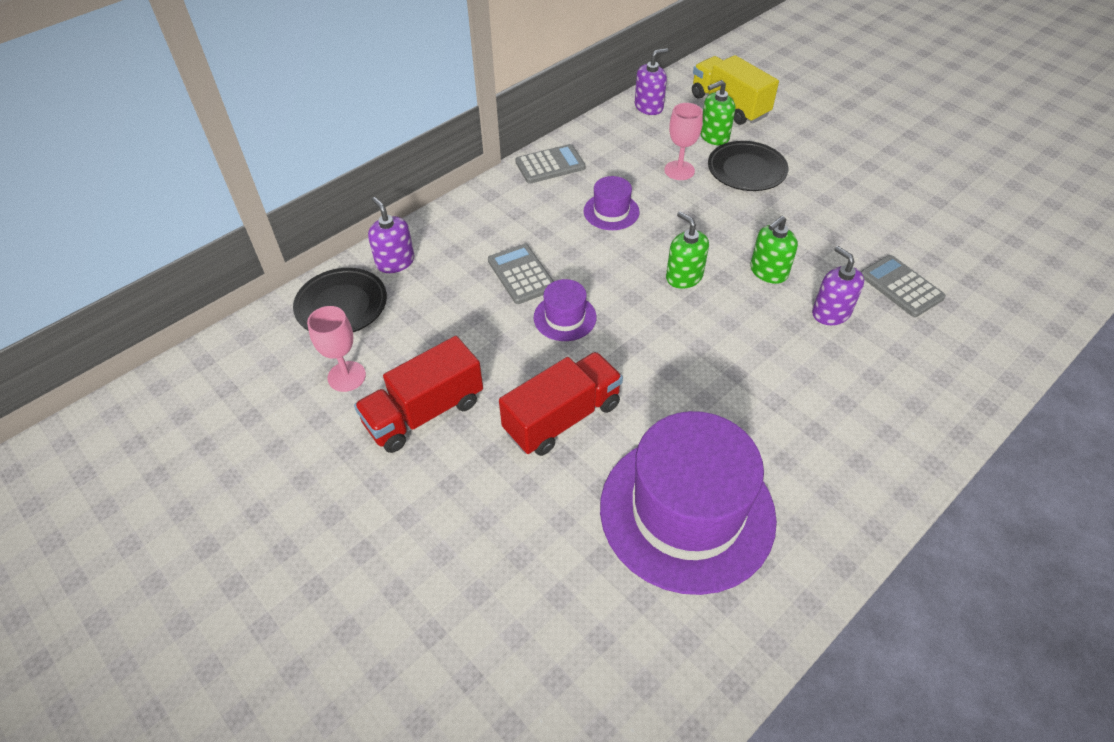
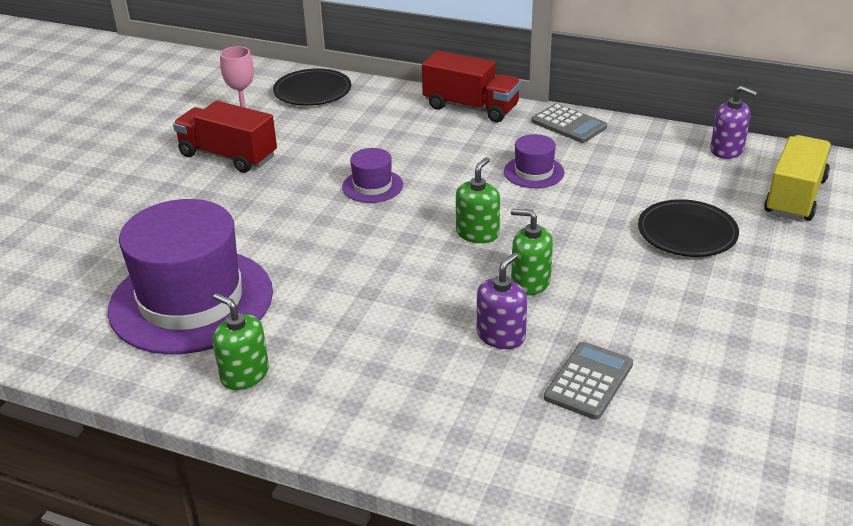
camera: 65 degrees right, 15 degrees down
purple soap dispenser [368,197,414,273] -> none
grey calculator [488,244,554,304] -> none
red truck [499,352,623,456] -> red truck moved to [422,50,521,122]
pink goblet [664,103,703,180] -> none
green soap dispenser [700,80,735,145] -> green soap dispenser moved to [213,293,269,390]

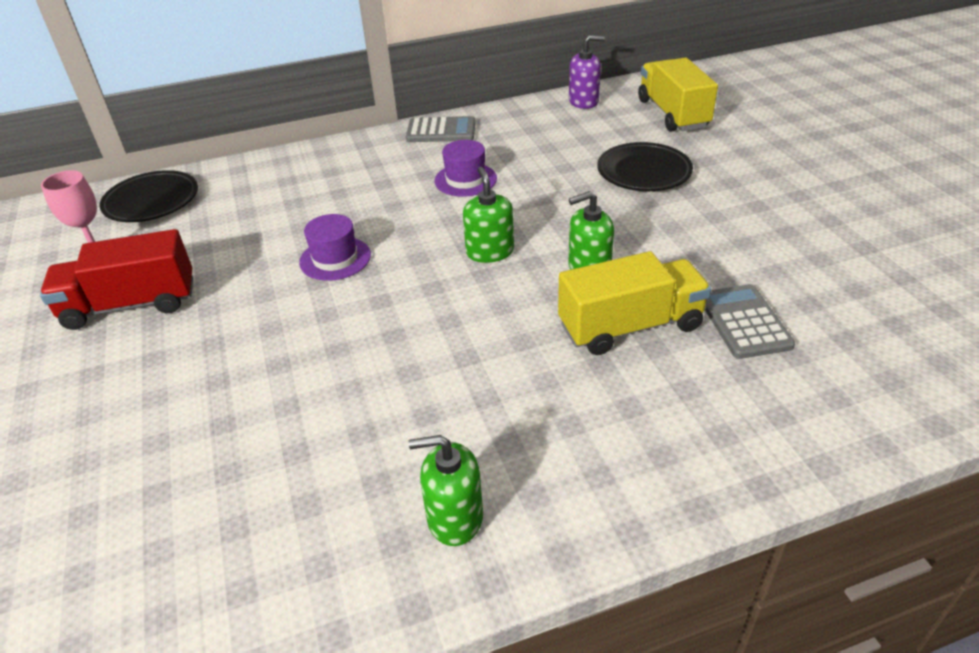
camera: 40 degrees left, 5 degrees up
purple hat [107,199,273,354] -> none
red truck [422,50,521,122] -> none
purple soap dispenser [477,253,527,349] -> yellow truck [558,251,711,355]

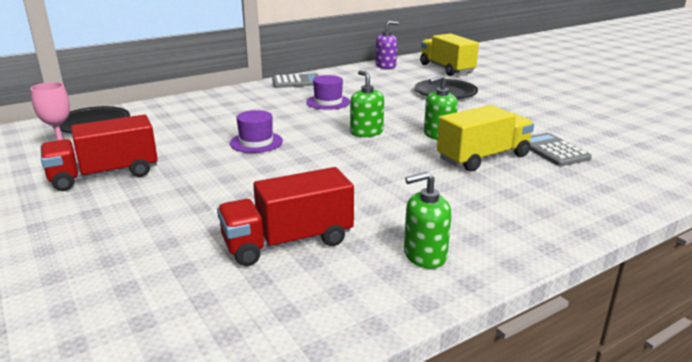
camera: 15 degrees left, 15 degrees down
none -> red truck [217,167,354,266]

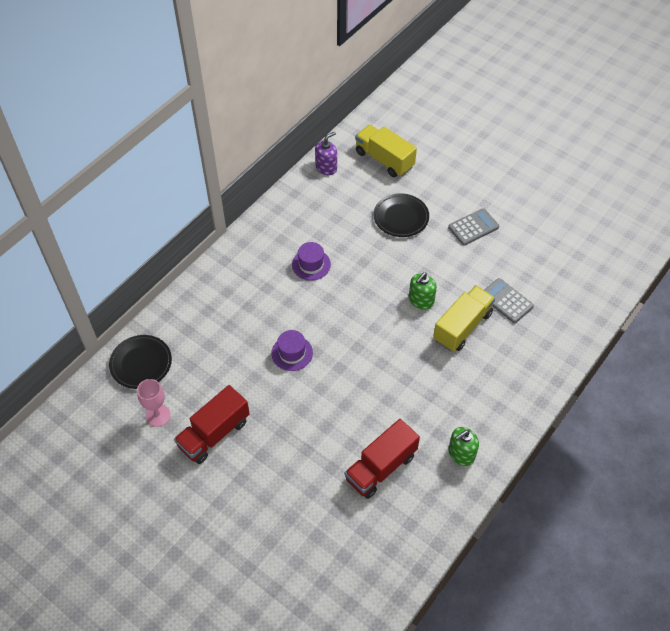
camera: 20 degrees left, 30 degrees up
grey calculator [272,73,319,88] -> grey calculator moved to [448,208,499,245]
green soap dispenser [350,70,384,137] -> none

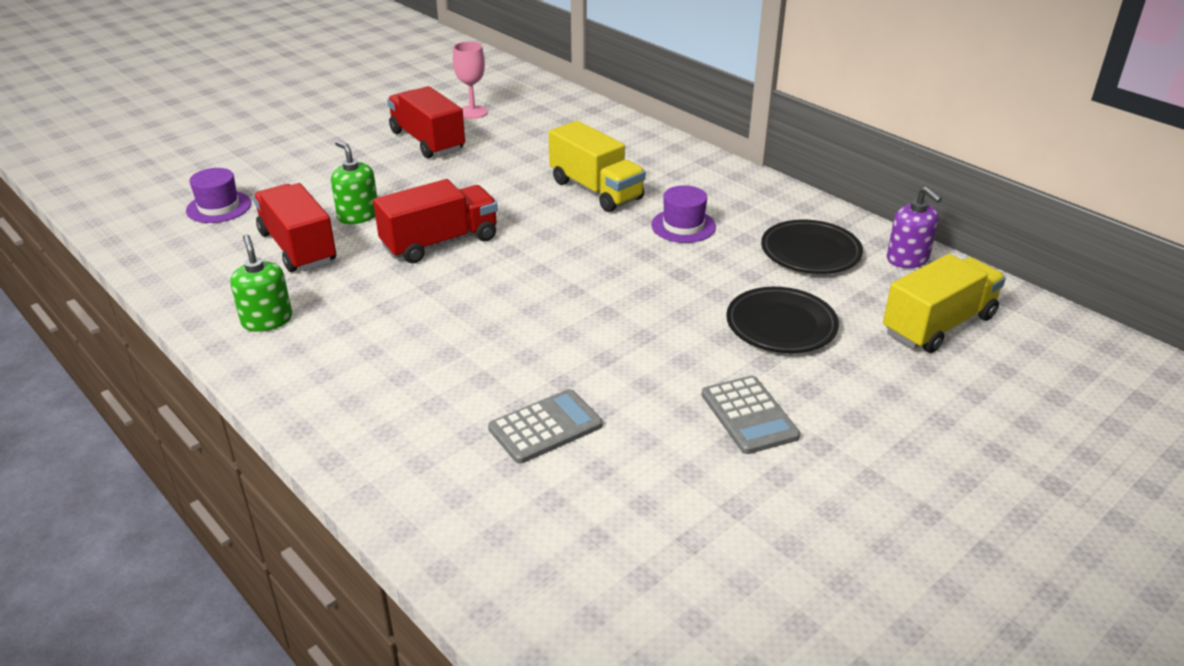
camera: 100 degrees right, 20 degrees down
black plate [109,335,172,389] -> black plate moved to [761,220,863,274]
purple hat [271,330,313,371] -> purple hat moved to [186,168,251,223]
green soap dispenser [409,272,437,310] -> green soap dispenser moved to [331,140,377,224]
yellow truck [433,285,495,352] -> yellow truck moved to [549,121,646,212]
none -> red truck [373,179,498,264]

